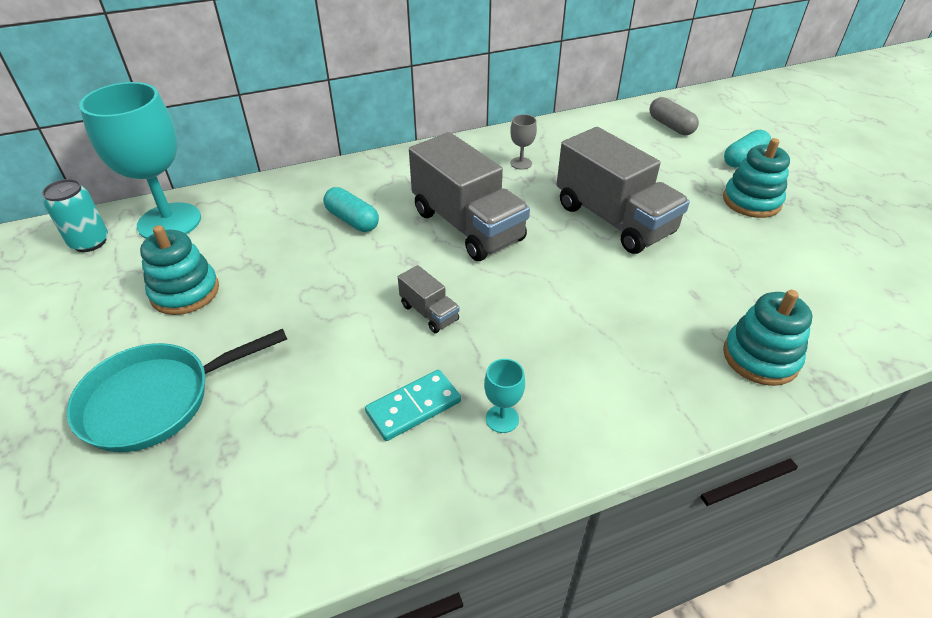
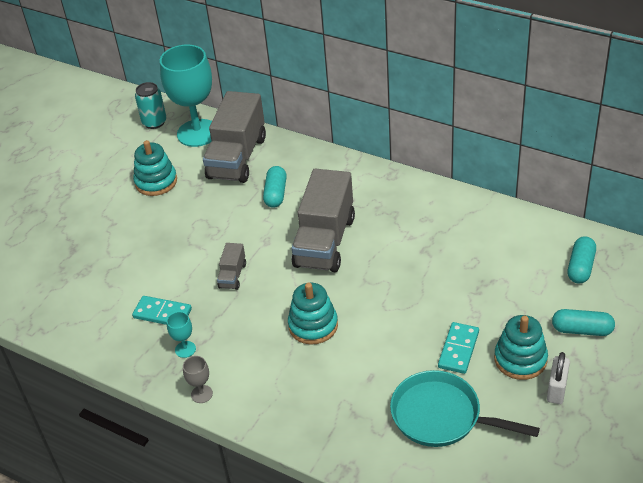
camera: 55 degrees right, 0 degrees up
turquoise pan [67,329,287,452] -> turquoise pan moved to [390,370,540,447]
grey goblet [510,114,537,170] -> grey goblet moved to [183,356,213,403]
grey truck [557,127,690,254] -> grey truck moved to [203,91,266,183]
grey capsule [649,97,699,135] -> turquoise capsule [567,236,596,283]
turquoise stacking toy [723,290,812,386] -> turquoise stacking toy moved to [288,283,338,345]
none -> turquoise domino [438,322,479,374]
none -> white padlock [547,352,570,404]

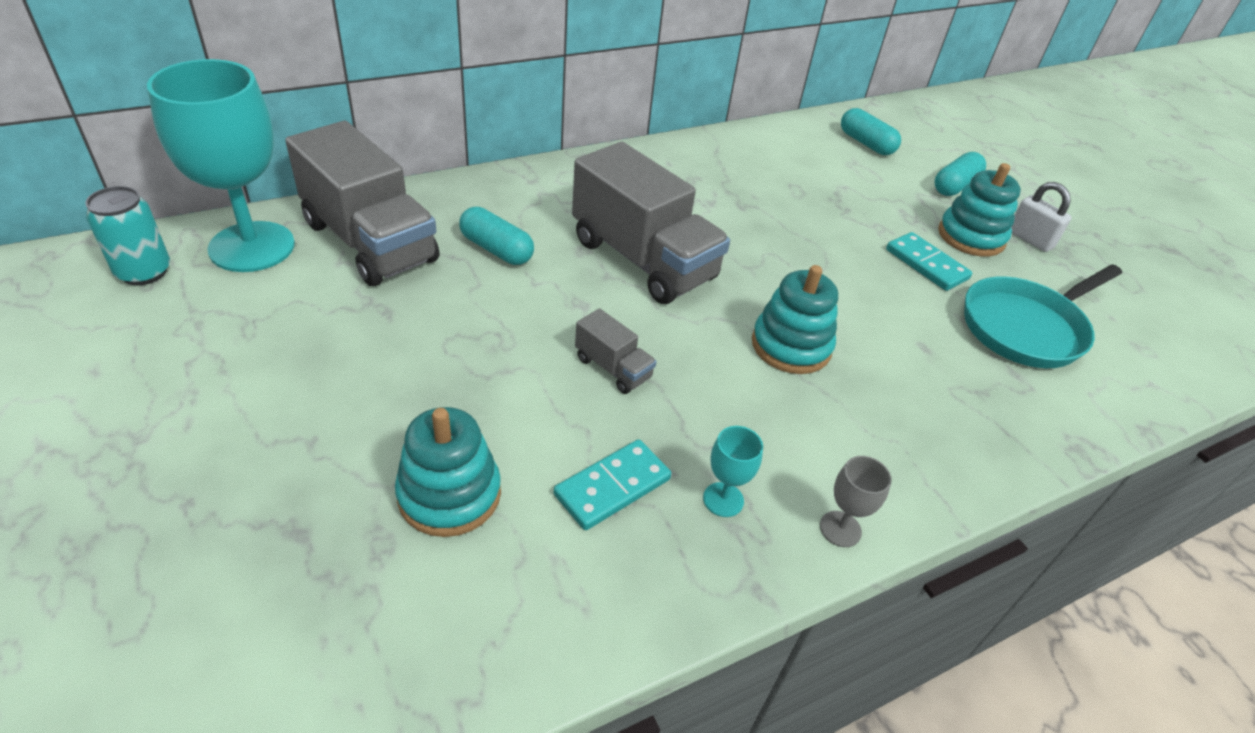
camera: 65 degrees left, 0 degrees up
turquoise stacking toy [133,140,177,196] -> turquoise stacking toy moved to [395,407,501,537]

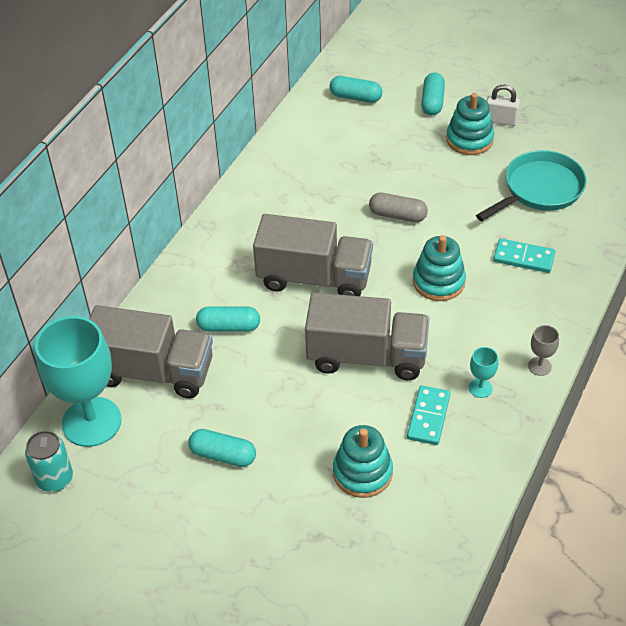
camera: 30 degrees left, 5 degrees up
grey truck [575,308,656,394] -> grey truck [305,293,429,380], size x2.24
turquoise domino [886,232,972,291] -> turquoise domino moved to [493,238,555,273]
turquoise pan [964,264,1122,368] -> turquoise pan turned 150 degrees counterclockwise [476,150,587,221]
none -> turquoise capsule [188,429,256,467]
none -> grey capsule [369,193,428,222]

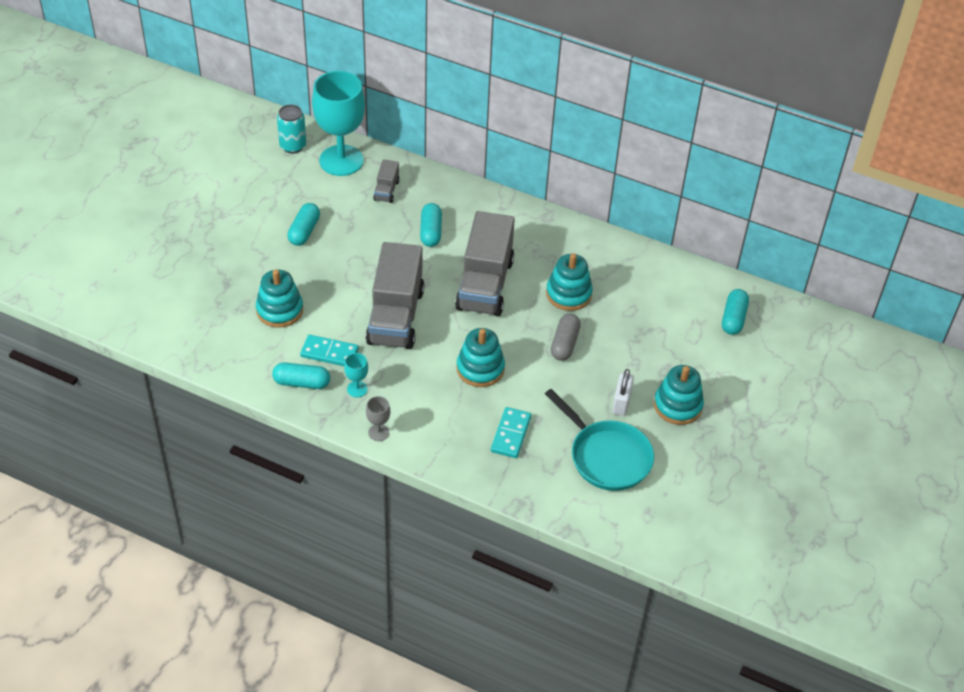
camera: 85 degrees right, 0 degrees up
grey truck [89,305,213,398] -> grey truck [373,159,400,203], size x0.45
turquoise capsule [421,73,445,115] -> turquoise capsule moved to [272,363,330,389]
white padlock [487,85,520,126] -> white padlock moved to [612,369,634,416]
none -> turquoise stacking toy [546,253,593,311]

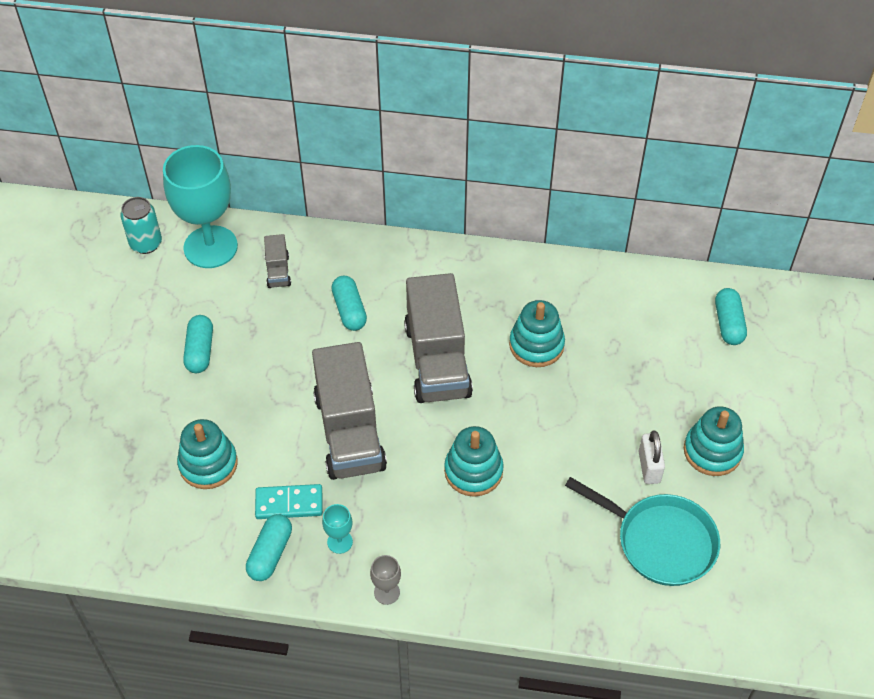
camera: 15 degrees left, 5 degrees up
turquoise capsule [272,363,330,389] -> turquoise capsule turned 60 degrees counterclockwise [246,514,292,581]
turquoise domino [491,407,531,458] -> none
grey capsule [551,314,581,361] -> none

